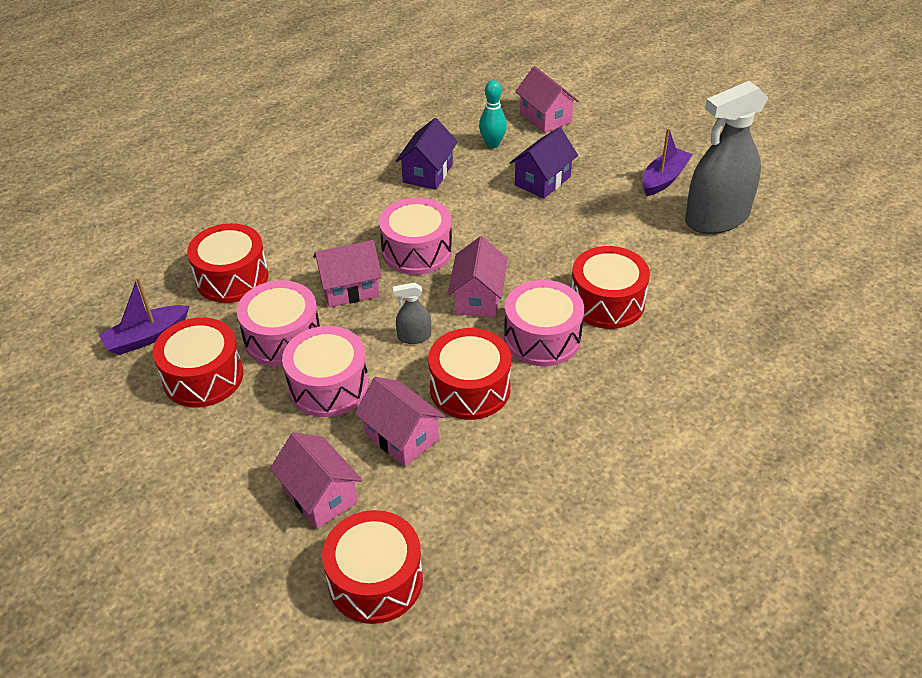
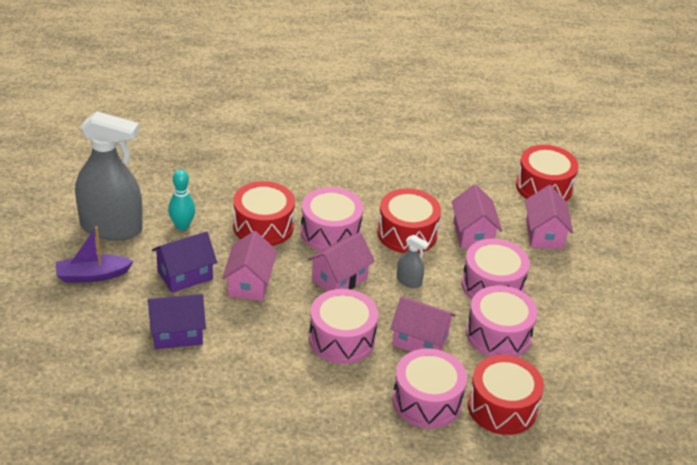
camera: 145 degrees left, 5 degrees down
purple boat [99,277,189,355] -> none
red drum [153,317,243,407] -> none
purple house [396,118,458,190] -> purple house moved to [152,231,217,293]
turquoise bowling pin [479,80,507,148] -> turquoise bowling pin moved to [168,170,195,230]
pink house [515,66,579,133] -> pink house moved to [222,231,277,301]
none -> pink drum [392,348,467,428]

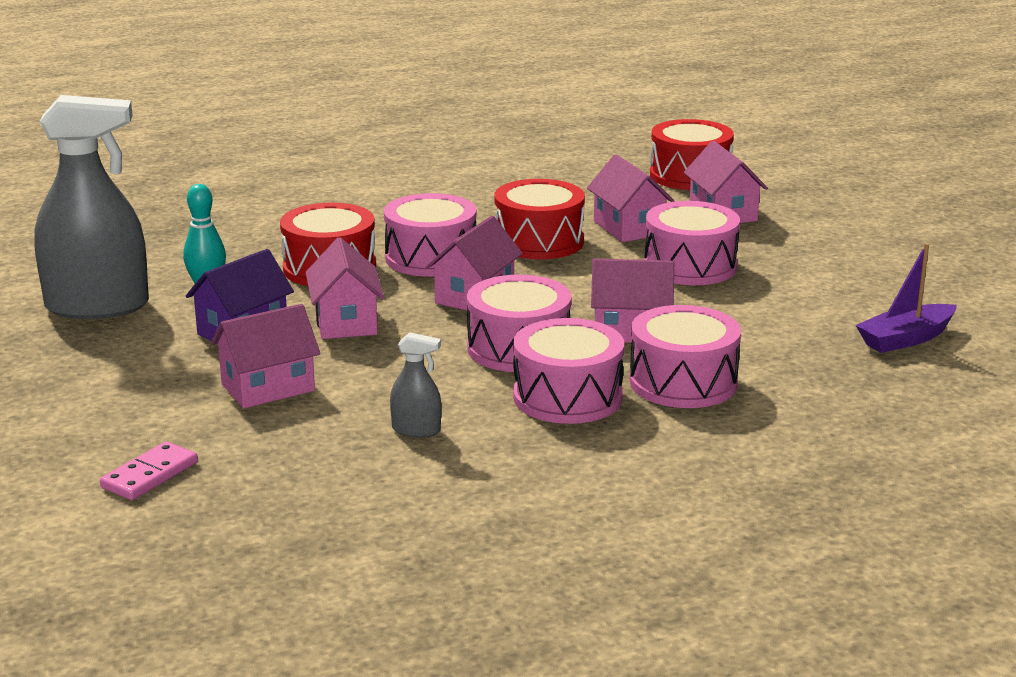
camera: 15 degrees left, 15 degrees down
purple boat [56,226,134,283] -> purple boat moved to [856,243,957,353]
purple house [147,294,206,349] -> pink house [211,304,320,408]
grey spray bottle [397,235,429,288] -> grey spray bottle moved to [390,332,441,438]
pink drum [466,285,538,357] -> pink drum moved to [513,318,624,424]
red drum [468,355,544,435] -> none
none -> pink domino [100,441,198,500]

